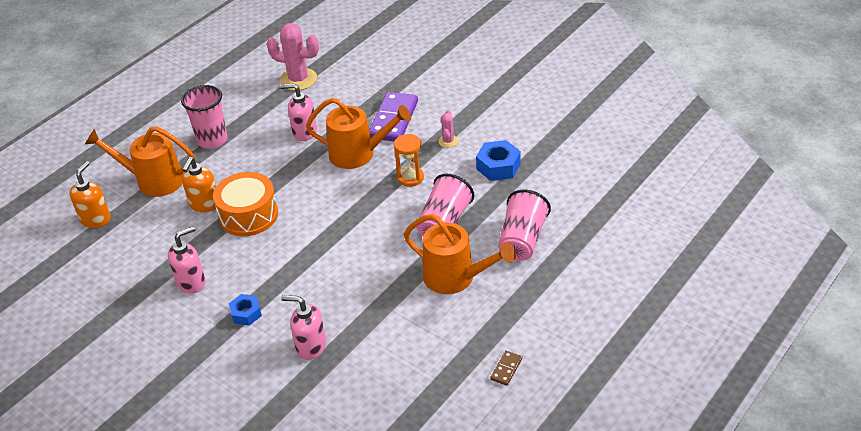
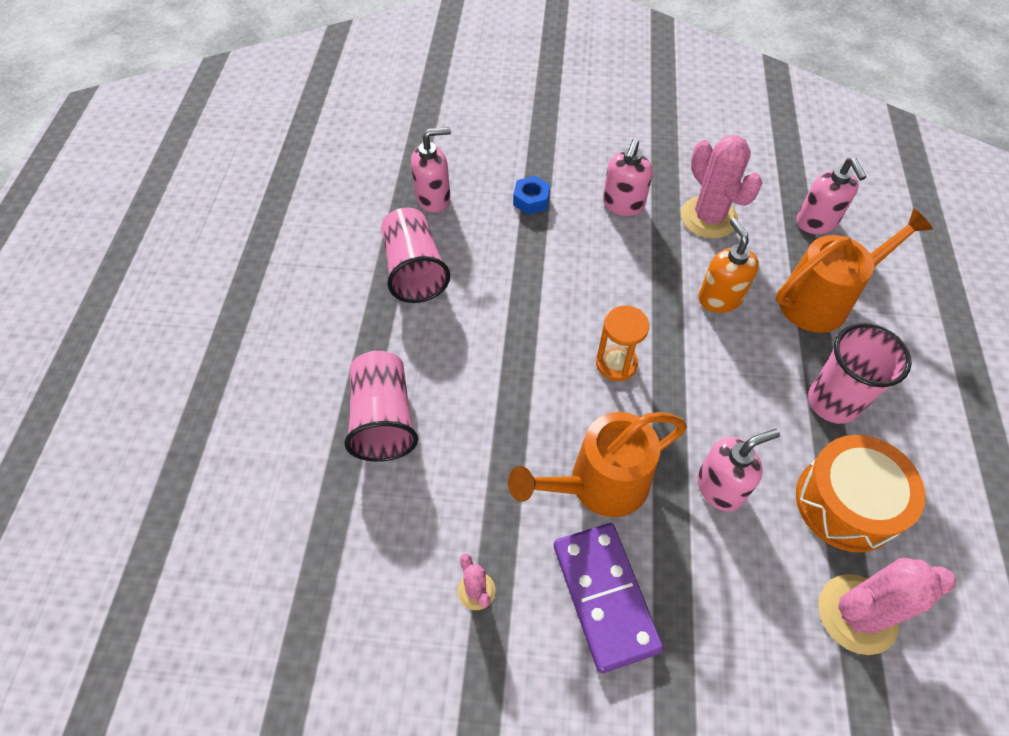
camera: 145 degrees right, 15 degrees up
orange soap dispenser [70,161,111,228] -> pink soap dispenser [797,157,866,234]
orange drum [213,172,278,236] -> orange drum moved to [796,435,925,553]
orange hourglass [394,134,424,187] -> orange hourglass moved to [596,305,649,381]
orange watering can [404,214,516,294] -> none
blue nut [476,140,521,181] -> none
brown domino [490,351,522,386] -> none
pink cup [498,190,551,261] -> pink cup moved to [381,208,450,303]
none -> pink cactus [681,135,762,239]

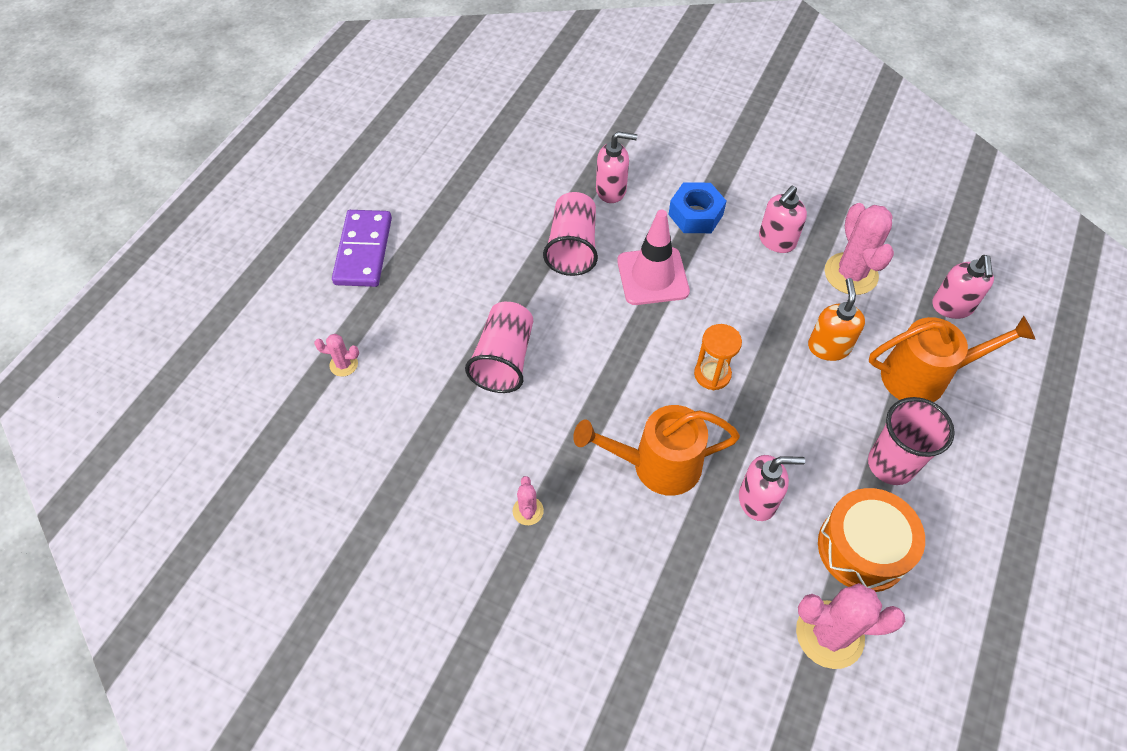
camera: 20 degrees right, 0 degrees up
blue nut [513,176,550,215] -> blue nut [668,182,726,233], size x1.54
purple domino [554,523,663,673] -> purple domino moved to [332,210,392,287]
none -> pink cactus [314,334,359,376]
none -> pink traffic cone [617,210,690,305]

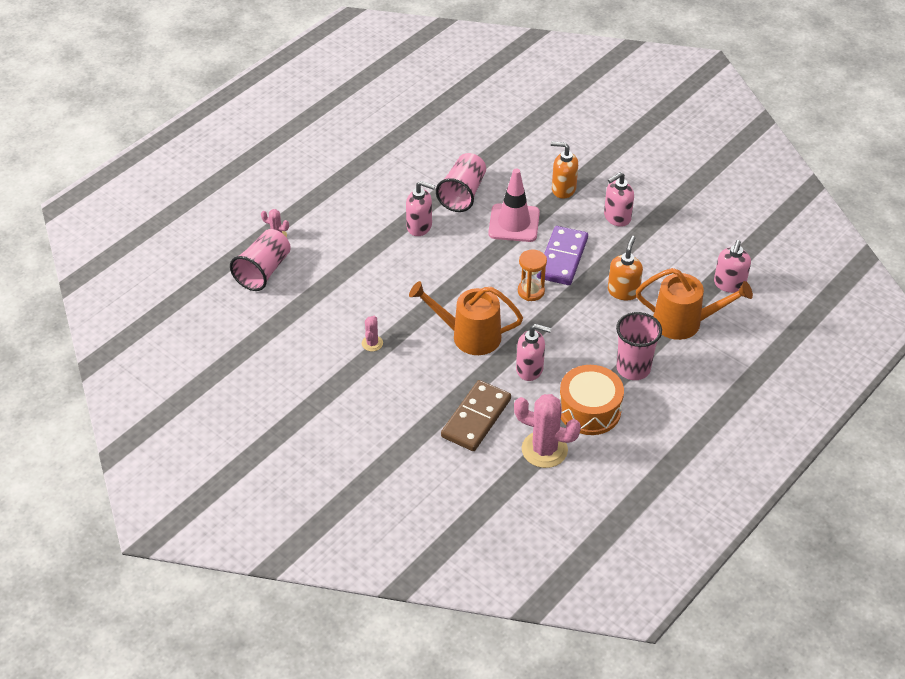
camera: 15 degrees right, 10 degrees down
purple domino [332,210,392,287] -> purple domino moved to [537,226,588,285]
pink cup [465,302,533,393] -> pink cup moved to [230,229,291,291]
pink soap dispenser [596,132,637,203] -> pink soap dispenser moved to [406,181,435,236]
blue nut [668,182,726,233] -> orange soap dispenser [551,141,578,199]
pink cactus [825,203,894,295] -> none
none -> brown domino [441,380,511,451]

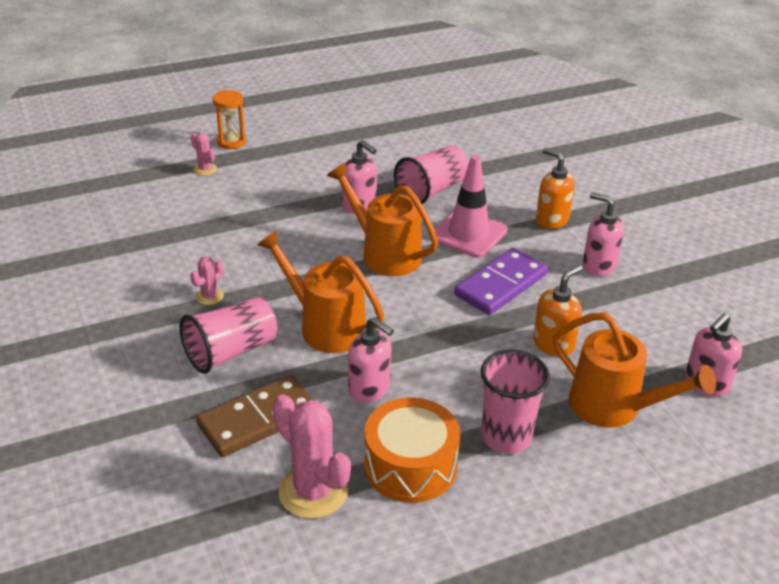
camera: 25 degrees right, 10 degrees down
pink cup [230,229,291,291] -> pink cup moved to [179,297,278,374]
orange hourglass [518,250,547,301] -> orange hourglass moved to [213,90,246,149]
pink soap dispenser [604,172,634,227] -> pink soap dispenser turned 45 degrees clockwise [583,192,624,276]
none -> orange watering can [327,163,438,276]

